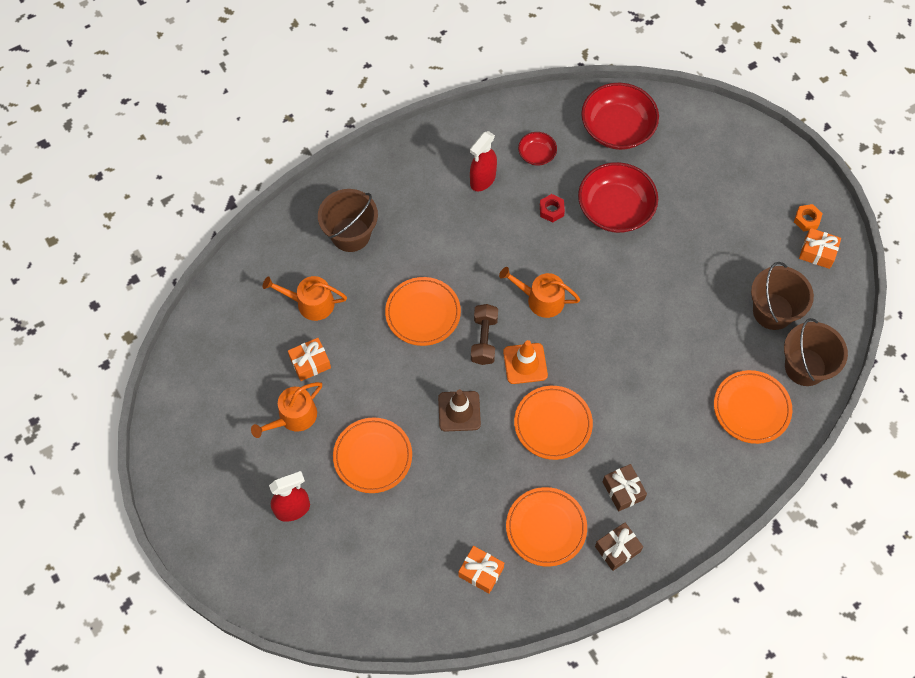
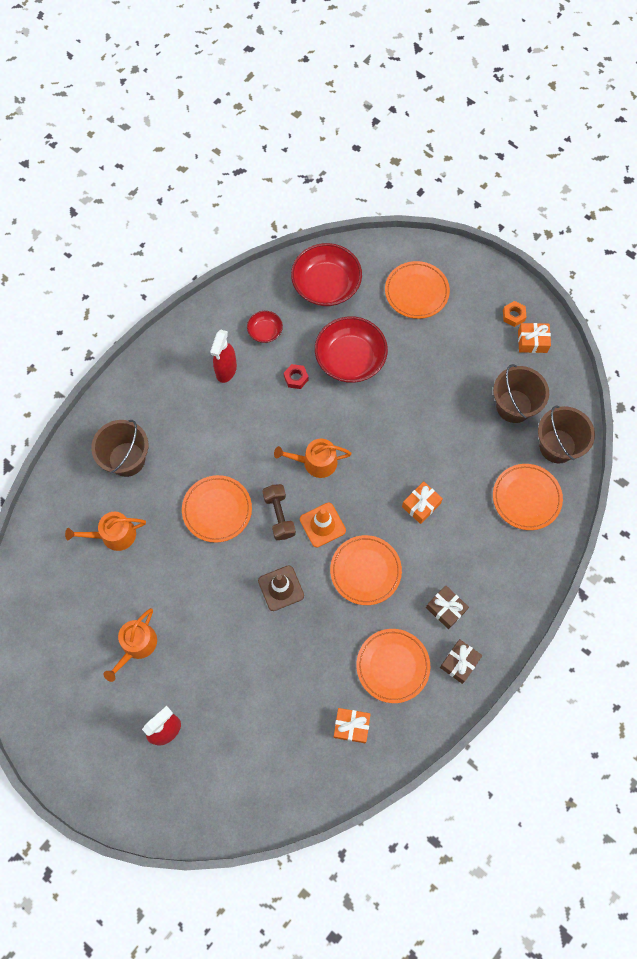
camera: 20 degrees left, 5 degrees up
orange gift [288,338,331,381] -> orange gift moved to [402,481,443,524]
orange plate [333,417,412,493] -> orange plate moved to [385,261,450,319]

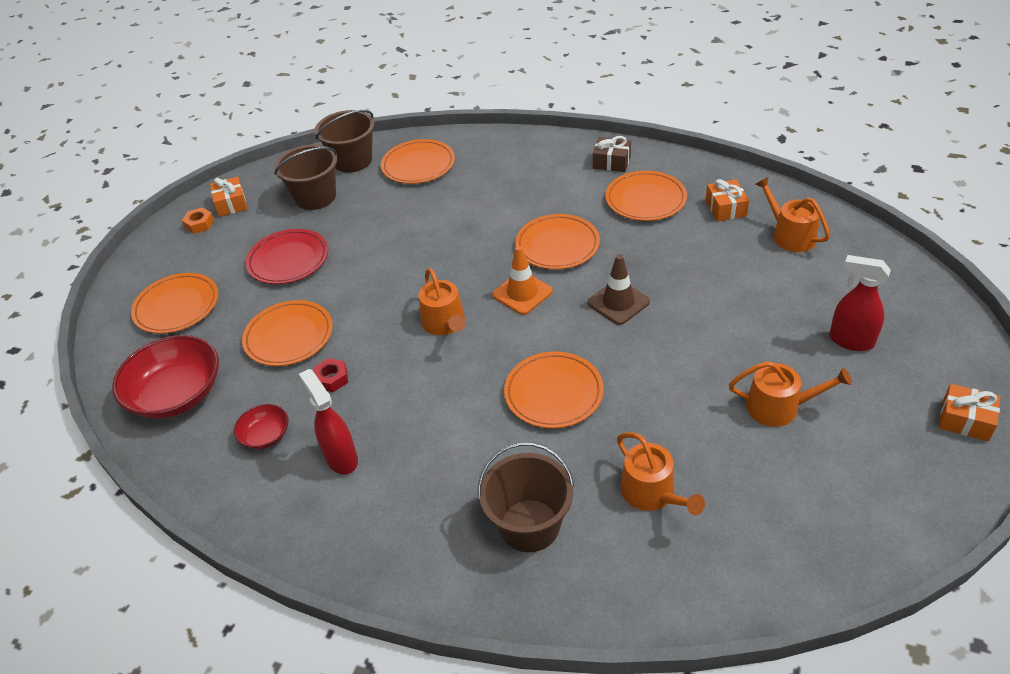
camera: 105 degrees left, 25 degrees down
red spray bottle [210,330,237,383] -> red spray bottle turned 120 degrees counterclockwise [299,369,358,474]
brown dumbbell [262,484,296,540] -> none
red bowl [315,316,388,383] -> orange plate [242,300,333,366]
orange gift [402,481,443,524] -> orange gift moved to [939,384,1000,441]
brown gift [426,586,469,629] -> none
none -> red plate [246,229,328,284]
none -> orange watering can [755,177,830,252]

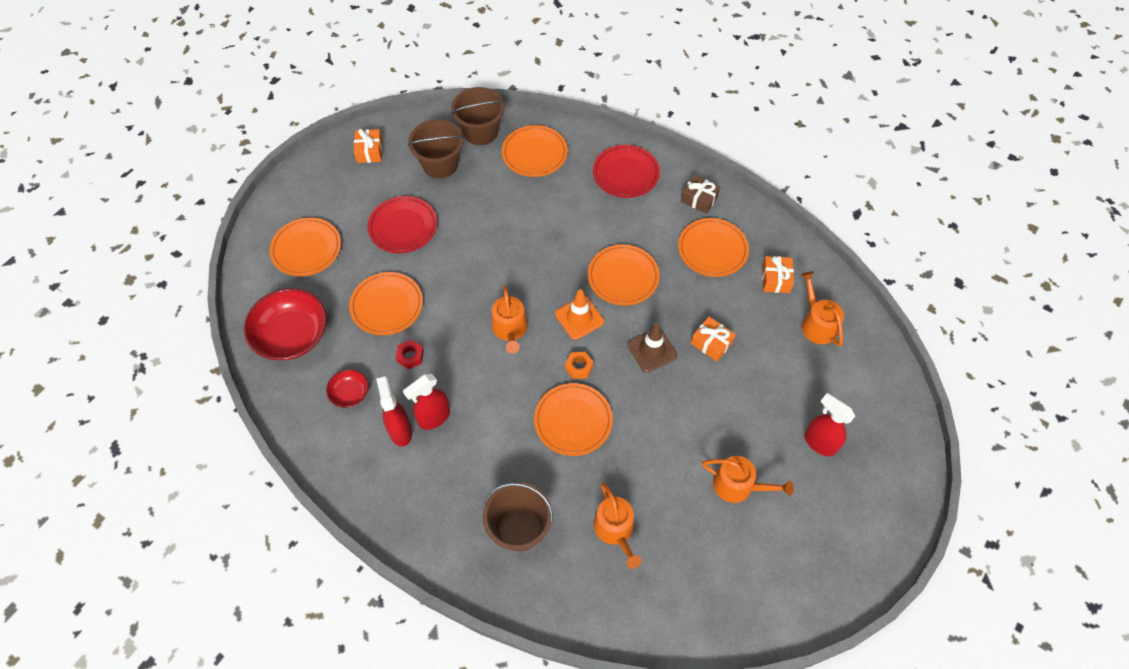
camera: 10 degrees right, 15 degrees up
orange nut [182,207,214,234] -> orange nut moved to [565,352,594,379]
orange gift [939,384,1000,441] -> orange gift moved to [691,317,736,361]
none -> red spray bottle [403,374,450,430]
none -> red plate [593,145,660,198]

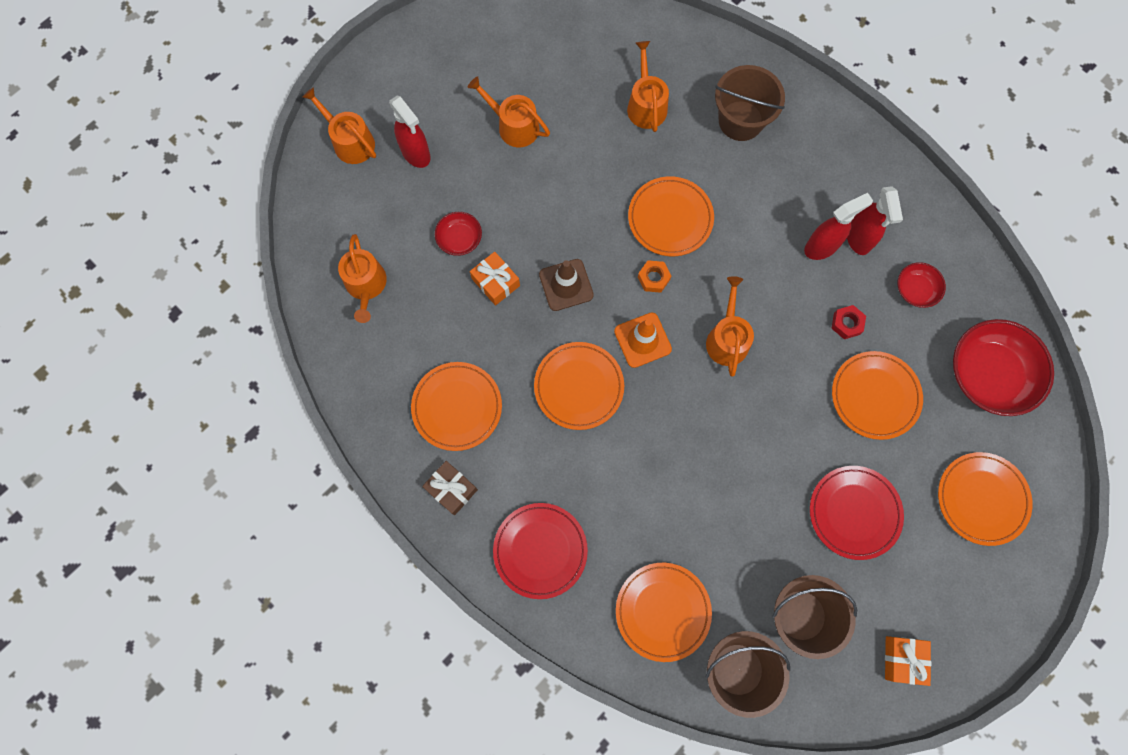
camera: 170 degrees left, 15 degrees up
orange gift [762,256,794,293] -> none
none -> orange watering can [303,87,376,164]
none -> red bowl [435,212,482,256]

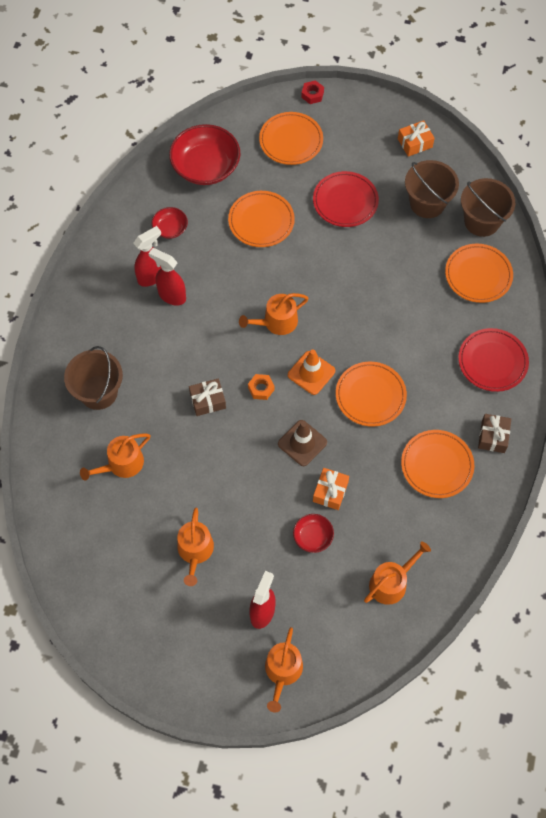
camera: 120 degrees left, 10 degrees down
orange plate [628,176,714,256] -> brown gift [189,379,226,416]
red nut [831,305,866,339] -> red nut moved to [301,80,324,104]

